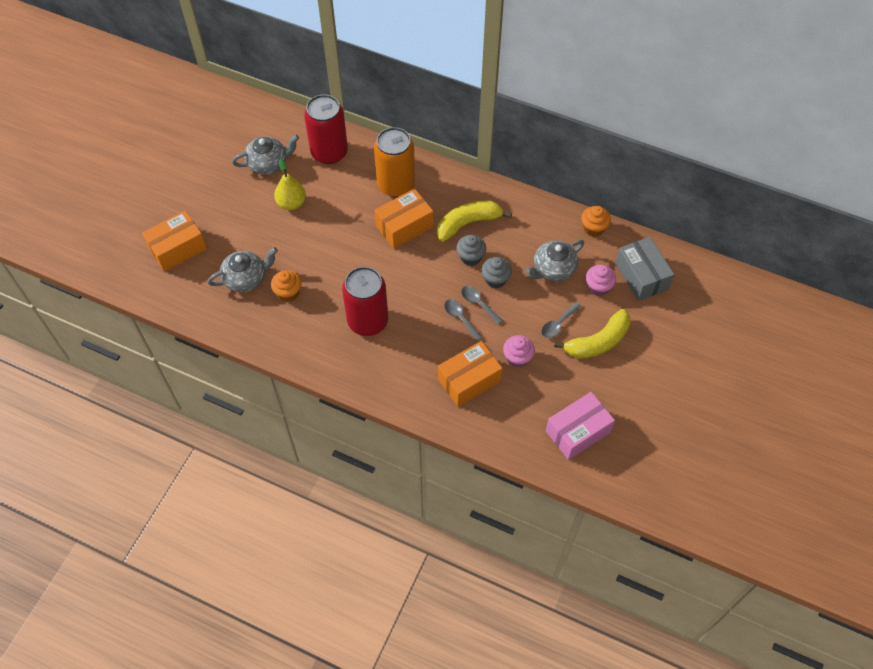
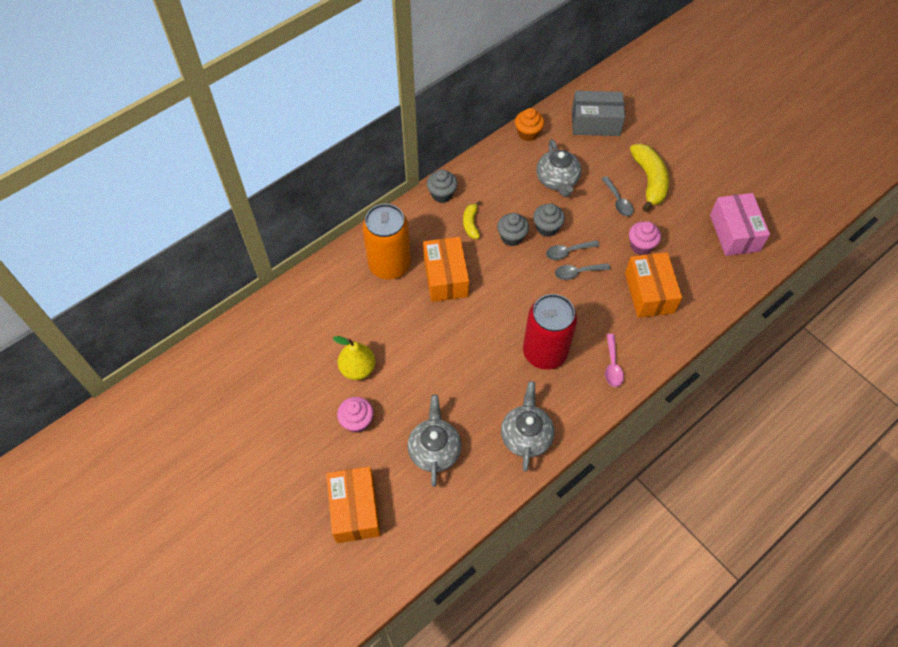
camera: 65 degrees left, 0 degrees up
grey teapot [232,135,299,174] -> grey teapot moved to [501,381,555,472]
orange cupcake [271,270,302,302] -> none
red can [304,94,348,164] -> none
yellow banana [437,201,512,242] -> yellow banana [463,201,481,239], size x0.54
pink cupcake [586,265,616,296] -> pink cupcake moved to [337,397,373,433]
none -> grey cupcake [427,169,458,203]
none -> pink spoon [605,334,624,387]

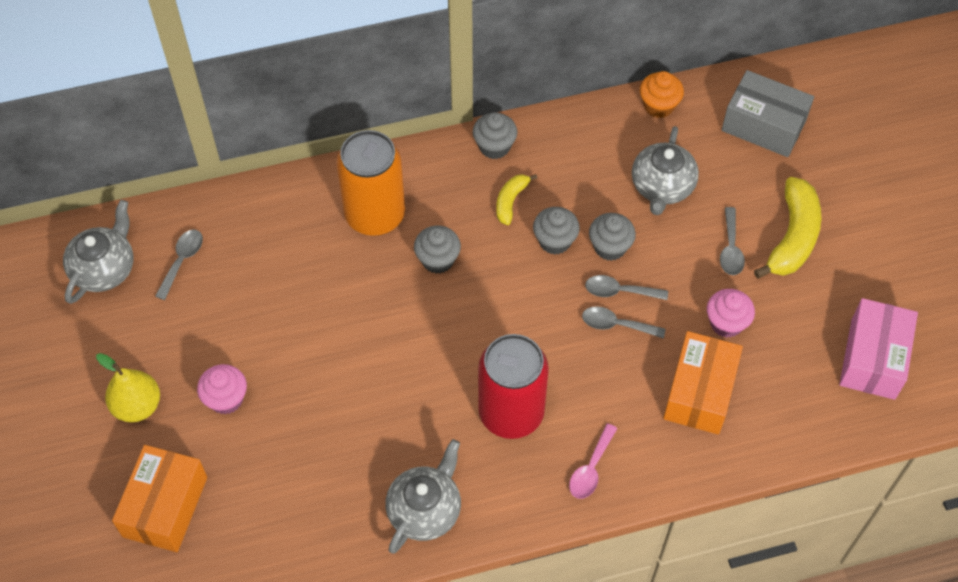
camera: 25 degrees right, 0 degrees up
yellow pear [333,336,375,380] -> yellow pear moved to [96,353,160,423]
grey teapot [407,395,462,487] -> grey teapot moved to [63,200,133,304]
orange box [423,237,469,302] -> grey cupcake [414,225,461,273]
none -> grey spoon [155,230,203,300]

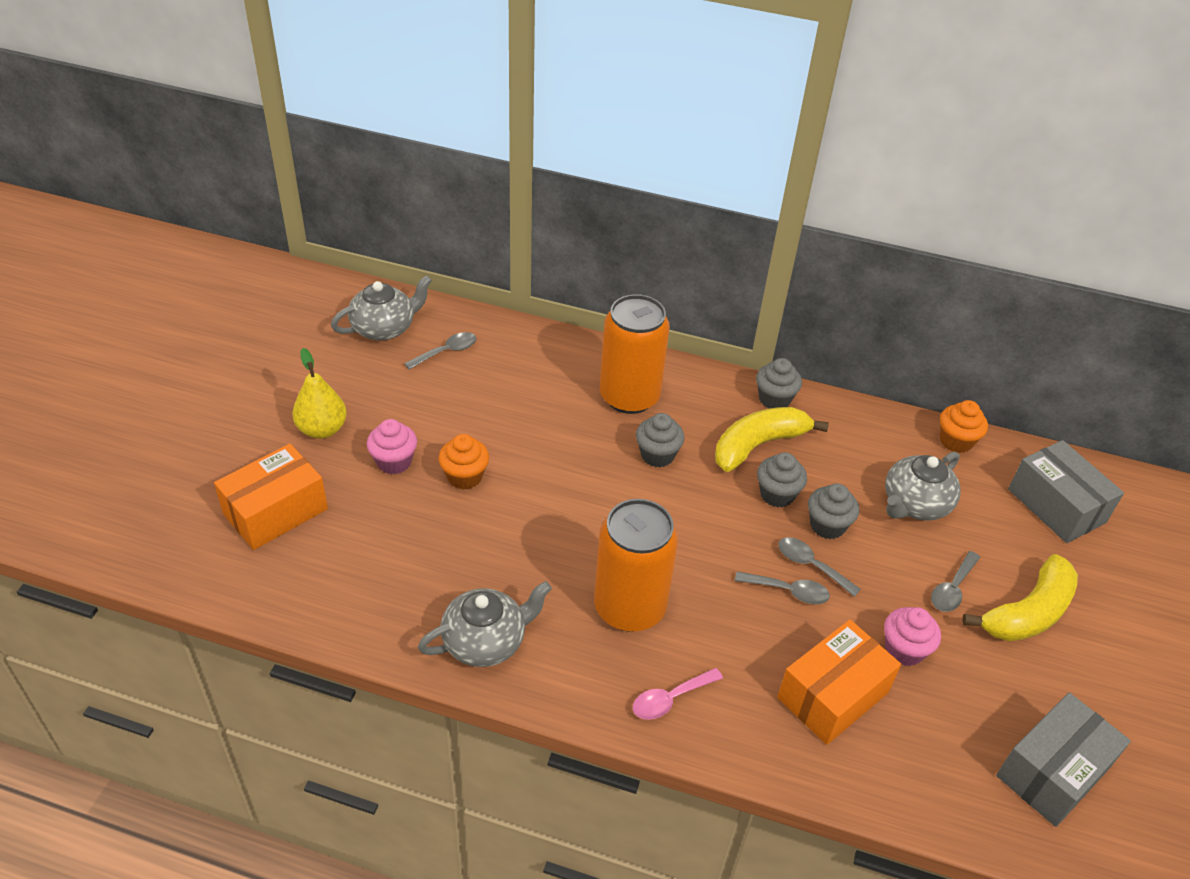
camera: 30 degrees right, 15 degrees down
red can [478,334,549,439] -> orange can [594,499,678,632]
yellow banana [496,174,537,225] -> yellow banana [715,407,829,472], size x1.86
grey spoon [582,306,666,339] -> grey spoon turned 150 degrees clockwise [735,571,830,604]
pink box [839,298,918,400] -> grey box [996,692,1131,827]
none -> orange cupcake [439,434,489,490]

